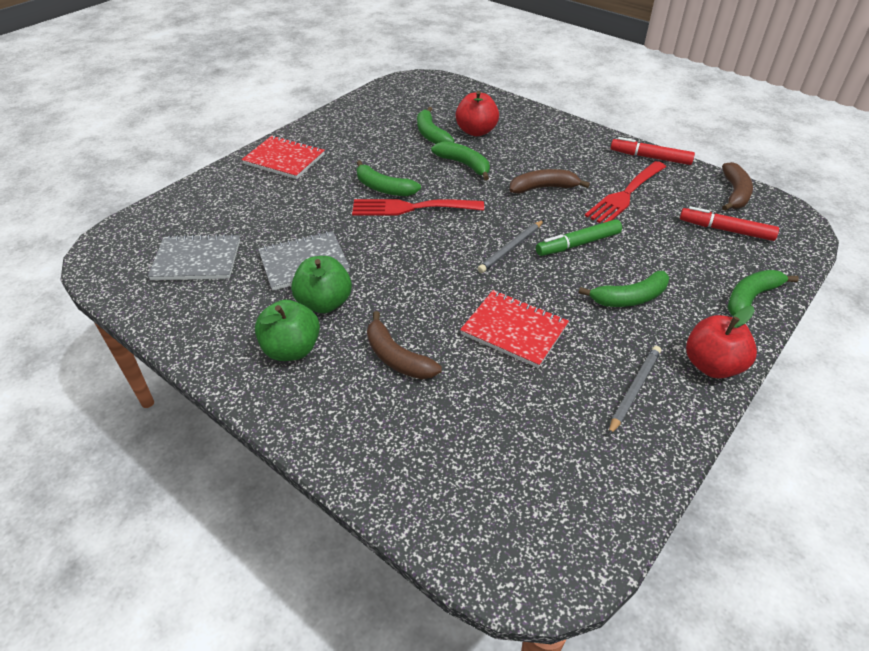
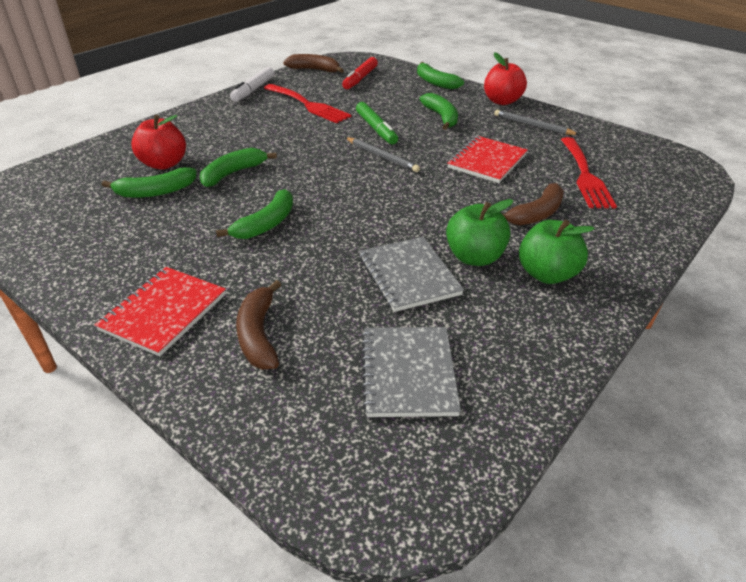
camera: 90 degrees left, 5 degrees down
red fork [352,199,484,216] -> red fork moved to [561,137,617,209]
brown banana [510,169,590,194] -> brown banana moved to [236,280,281,369]
red marker [611,137,695,165] -> white marker [230,67,274,102]

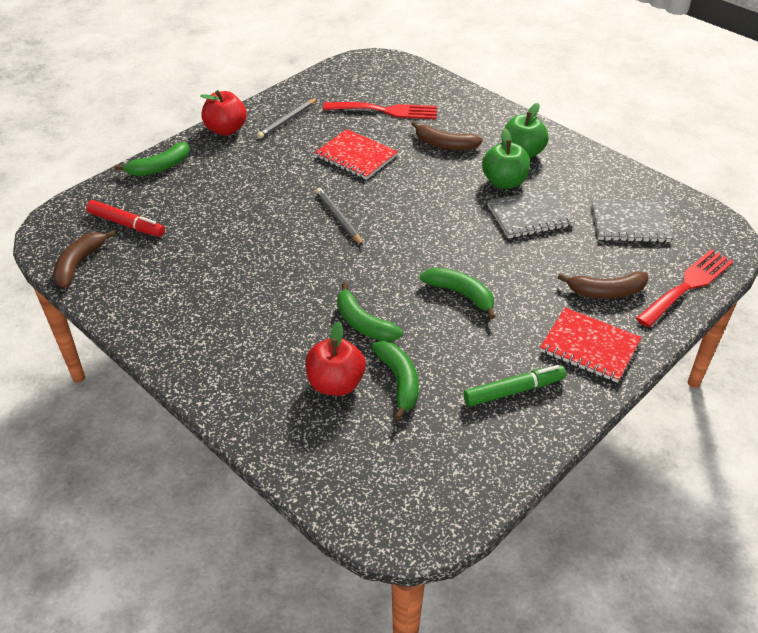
camera: 85 degrees left, 5 degrees up
white marker [230,67,274,102] -> none
red fork [264,84,352,123] -> red fork moved to [636,249,734,327]
grey pencil [345,137,420,172] -> grey pencil turned 75 degrees counterclockwise [316,188,363,246]
green marker [356,102,398,144] -> green marker moved to [463,365,566,407]
green banana [419,93,458,130] -> none
brown banana [502,183,564,226] -> brown banana turned 150 degrees clockwise [412,121,483,151]

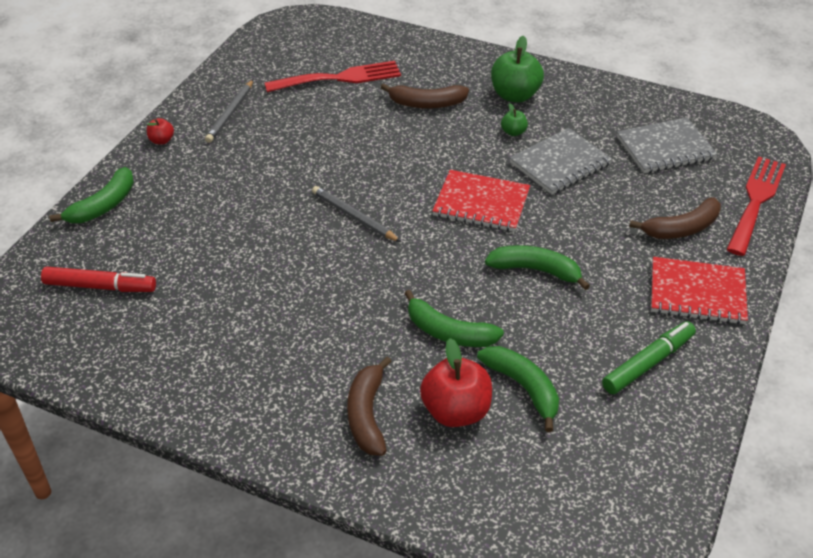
camera: 20 degrees left, 0 degrees up
brown banana [53,230,116,288] -> brown banana moved to [347,357,392,456]
red apple [200,90,247,136] -> red apple [147,118,174,145], size x0.49
red notebook [315,129,398,180] -> red notebook moved to [432,170,530,232]
green apple [482,128,530,189] -> green apple [501,103,528,136], size x0.49

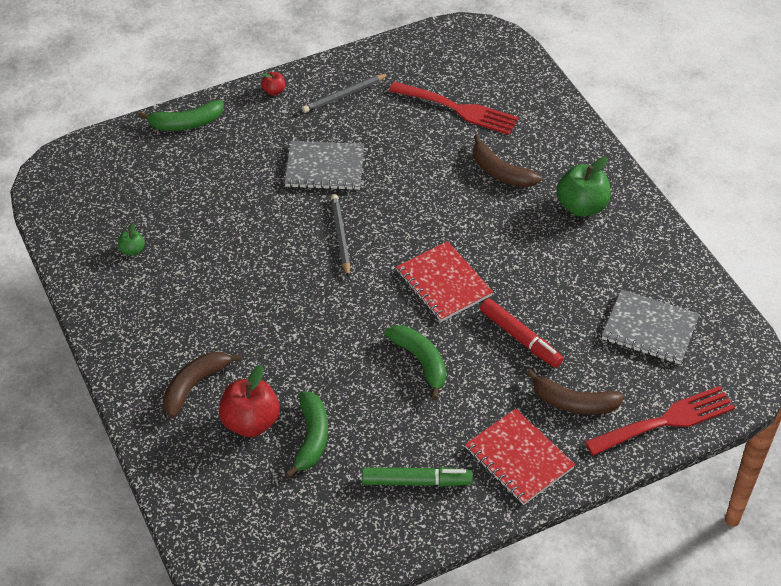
camera: 40 degrees right, 5 degrees up
red marker [41,267,156,292] -> red marker moved to [480,298,563,368]
green banana [404,290,504,347] -> none
green apple [501,103,528,136] -> green apple moved to [118,223,145,256]
grey notebook [510,128,612,195] -> grey notebook moved to [285,141,364,190]

